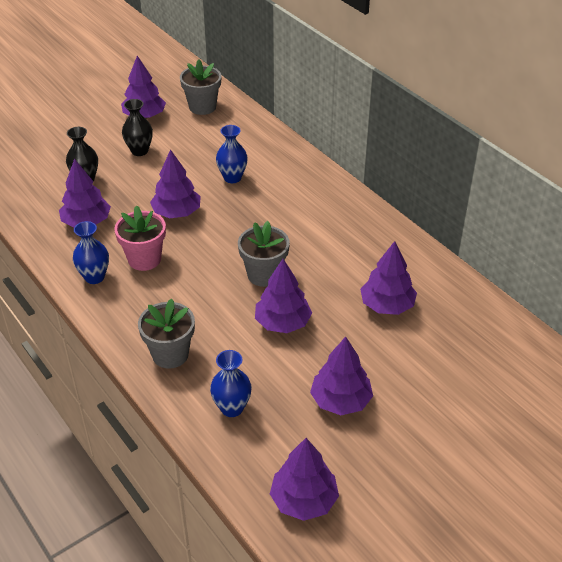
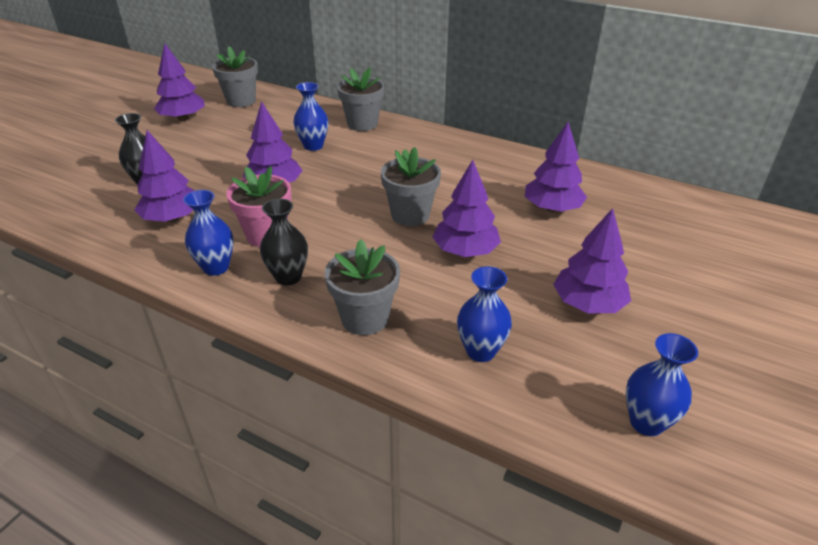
camera: 25 degrees left, 5 degrees down
black vase [122,99,153,156] -> black vase moved to [260,199,308,286]
purple tree [270,438,339,521] -> blue vase [626,333,698,436]
none -> grey flower pot [337,68,385,131]

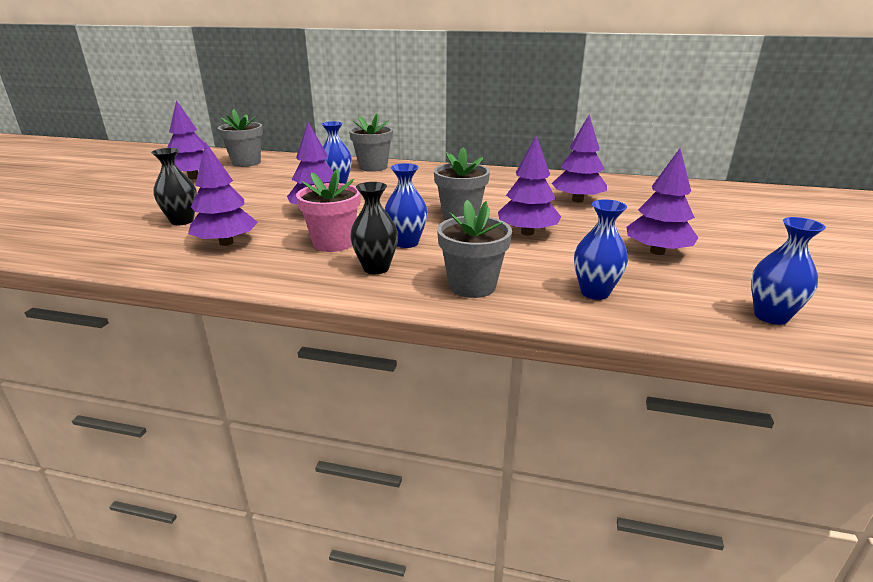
camera: 15 degrees left, 10 degrees down
blue vase [183,190,234,276] -> blue vase moved to [385,163,428,248]

